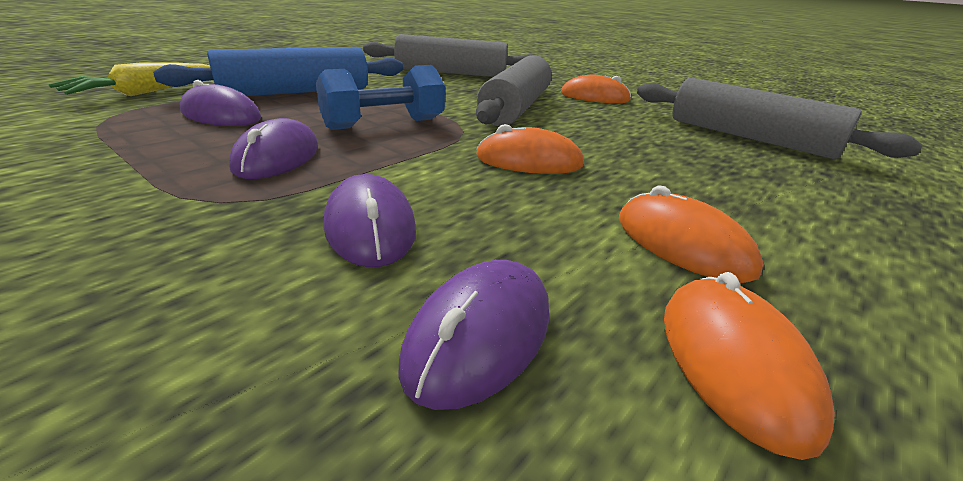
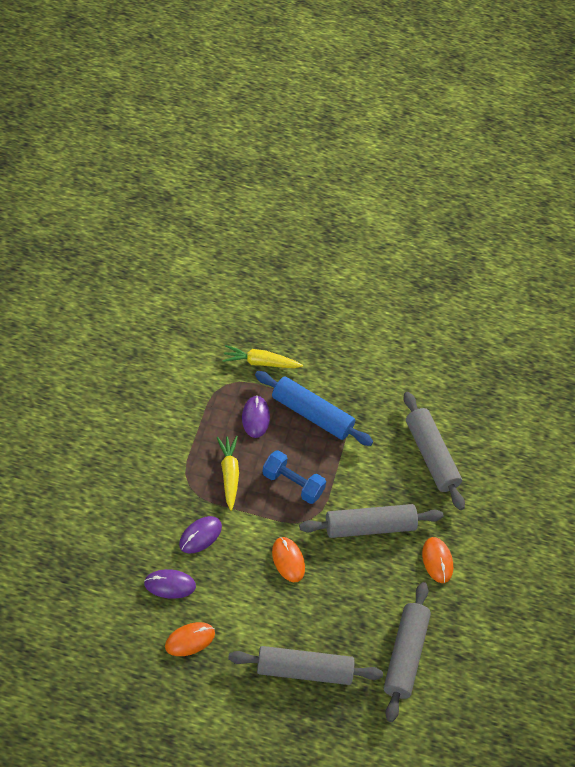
camera: 60 degrees right, 25 degrees up
purple mouse [229,118,318,179] -> yellow carrot [216,436,239,511]
orange mouse [619,185,763,283] -> none
none -> grey rolling pin [228,646,383,685]

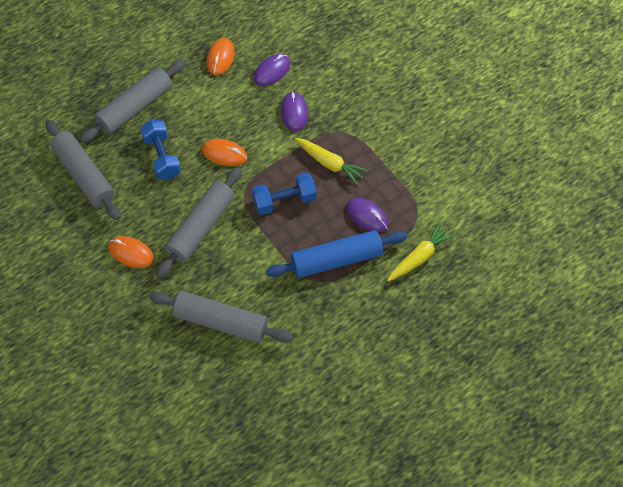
camera: 135 degrees right, 5 degrees up
none -> blue dumbbell [140,120,181,180]

